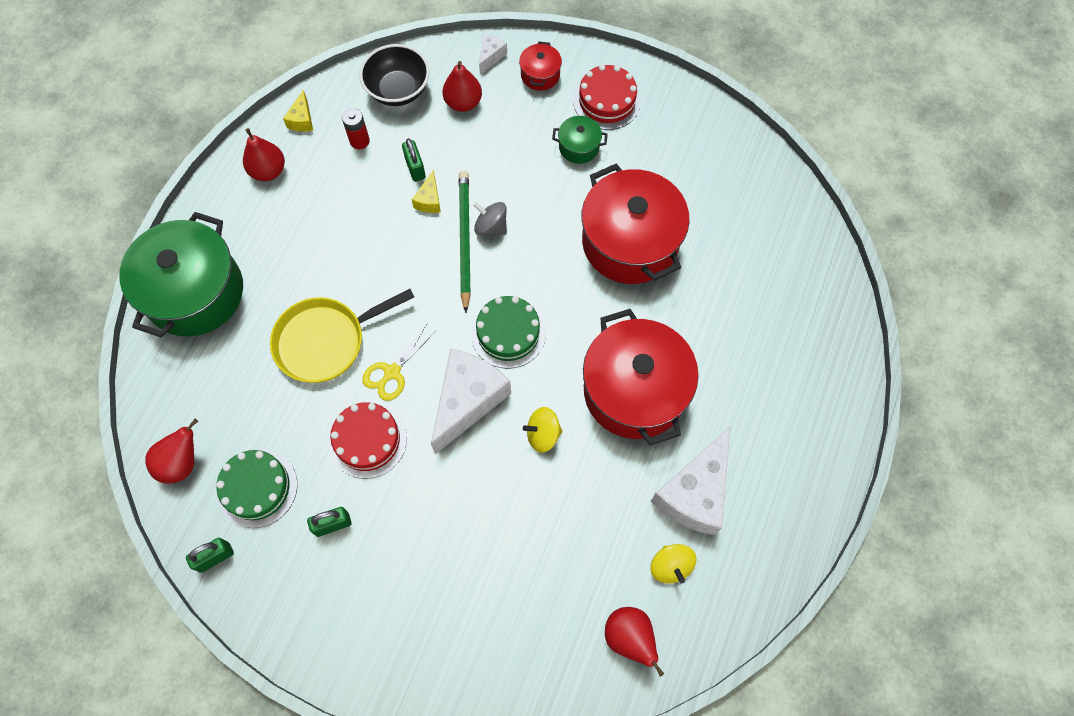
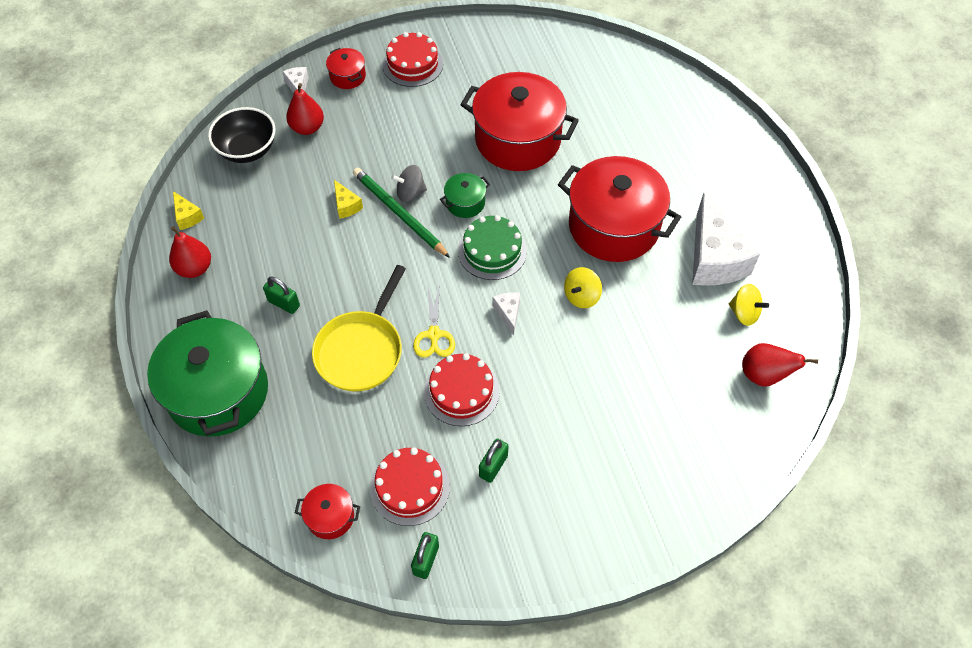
camera: 40 degrees left, 10 degrees down
red pear [145,419,198,484] -> red pot [295,484,360,539]
green cake [216,449,297,528] -> red cake [370,448,450,526]
red battery [342,108,370,149] -> none
green padlock [402,138,426,182] -> green padlock moved to [263,277,300,314]
white cheese [431,349,511,454] -> white cheese [493,292,520,336], size x0.45
green pot [552,116,608,164] -> green pot moved to [440,173,490,218]

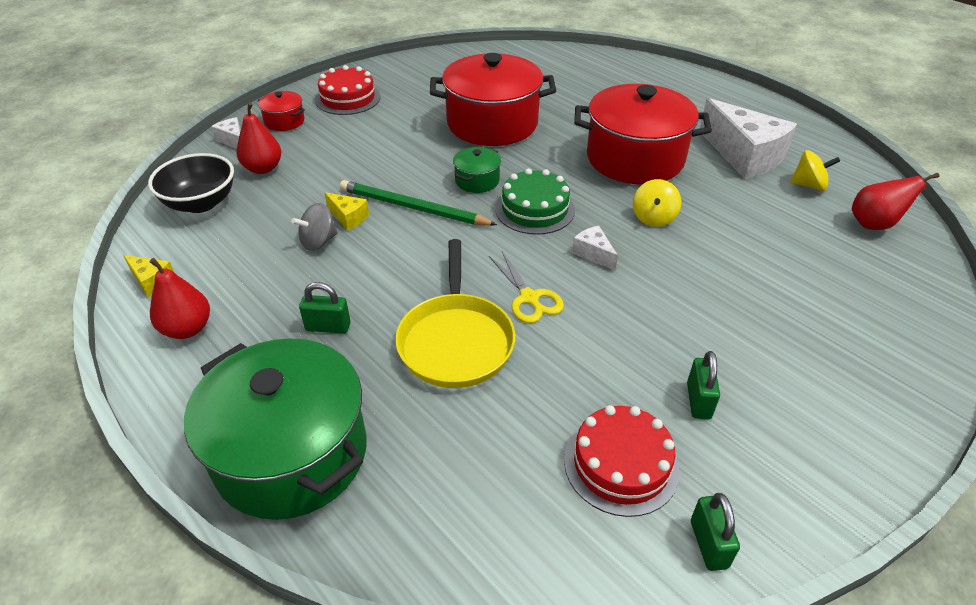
camera: 25 degrees left, 15 degrees down
red pot [295,484,360,539] -> none
grey spinning top [391,165,427,202] -> grey spinning top moved to [291,203,338,251]
red cake [424,353,500,426] -> none

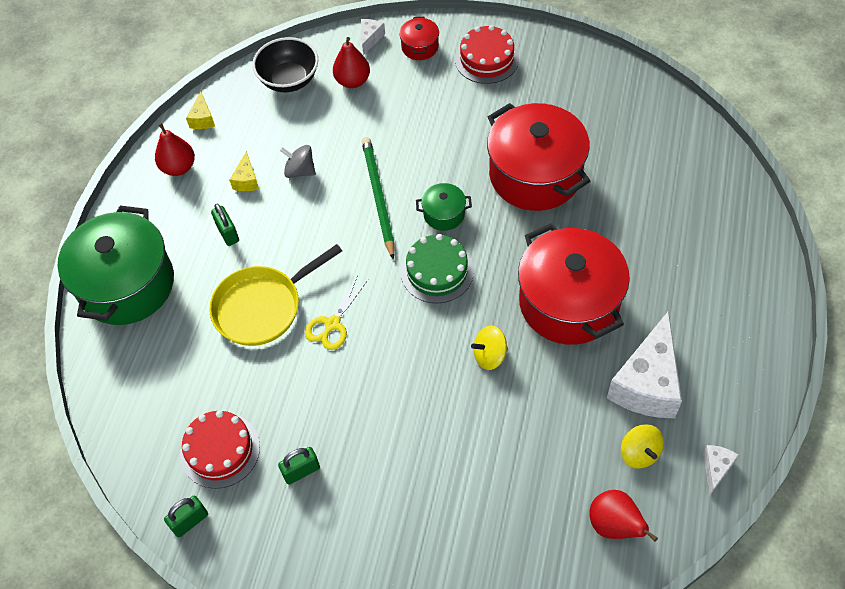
camera: 60 degrees right, 15 degrees up
yellow cheese [325,192,369,231] -> yellow cheese moved to [229,151,259,191]
white cheese [572,226,618,271] -> white cheese moved to [703,445,739,495]

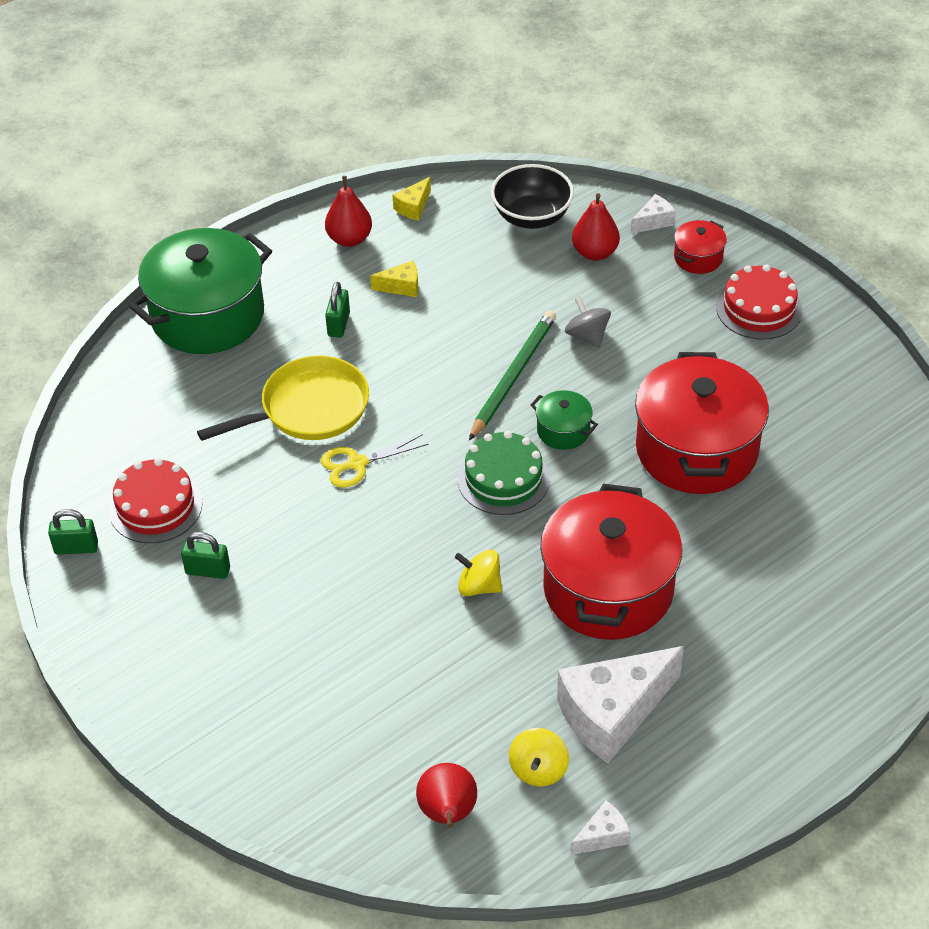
camera: 35 degrees right, 10 degrees down
yellow pan [209,244,342,346] -> yellow pan turned 150 degrees clockwise [197,356,369,441]
yellow cheese [229,151,259,191] -> yellow cheese turned 135 degrees counterclockwise [370,261,418,297]
grey spinning top [280,145,316,178] -> grey spinning top moved to [565,296,611,348]

